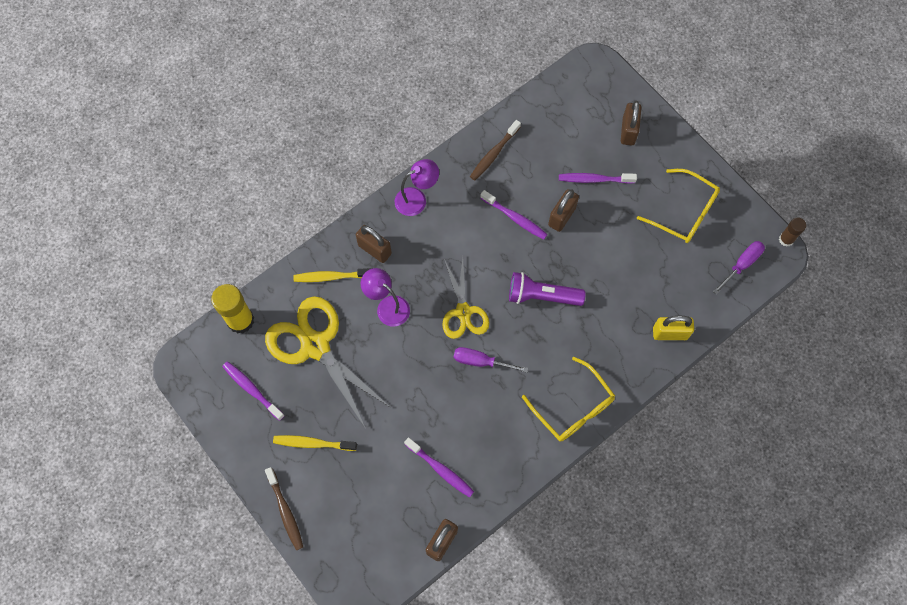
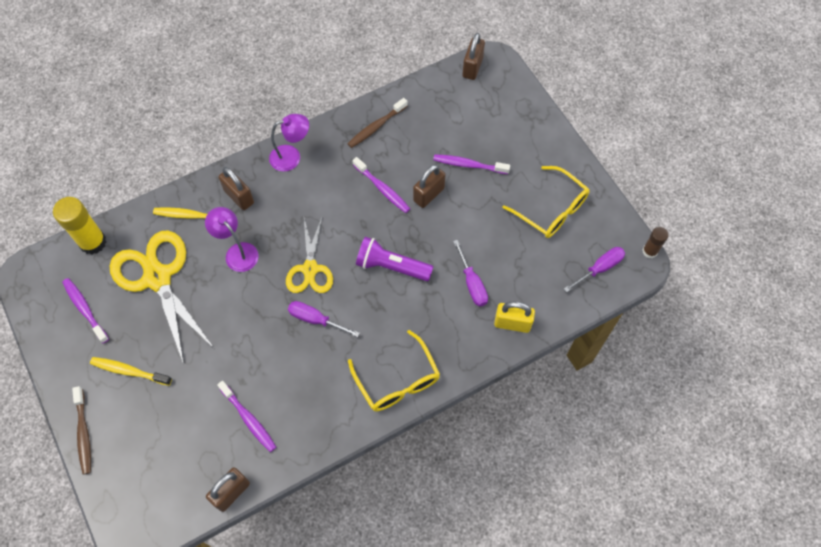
camera: 10 degrees right, 5 degrees down
brown padlock [621,101,641,146] -> brown padlock moved to [462,33,485,80]
none -> purple screwdriver [453,240,488,306]

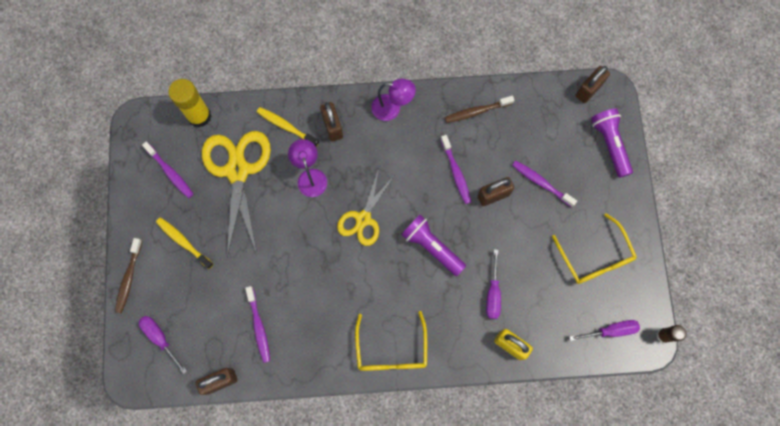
camera: 25 degrees right, 10 degrees up
purple toothbrush [62,278,109,343] -> purple toothbrush turned 150 degrees clockwise [142,142,194,198]
purple screwdriver [288,301,360,337] -> purple screwdriver moved to [139,316,187,374]
none -> purple flashlight [591,108,633,178]

